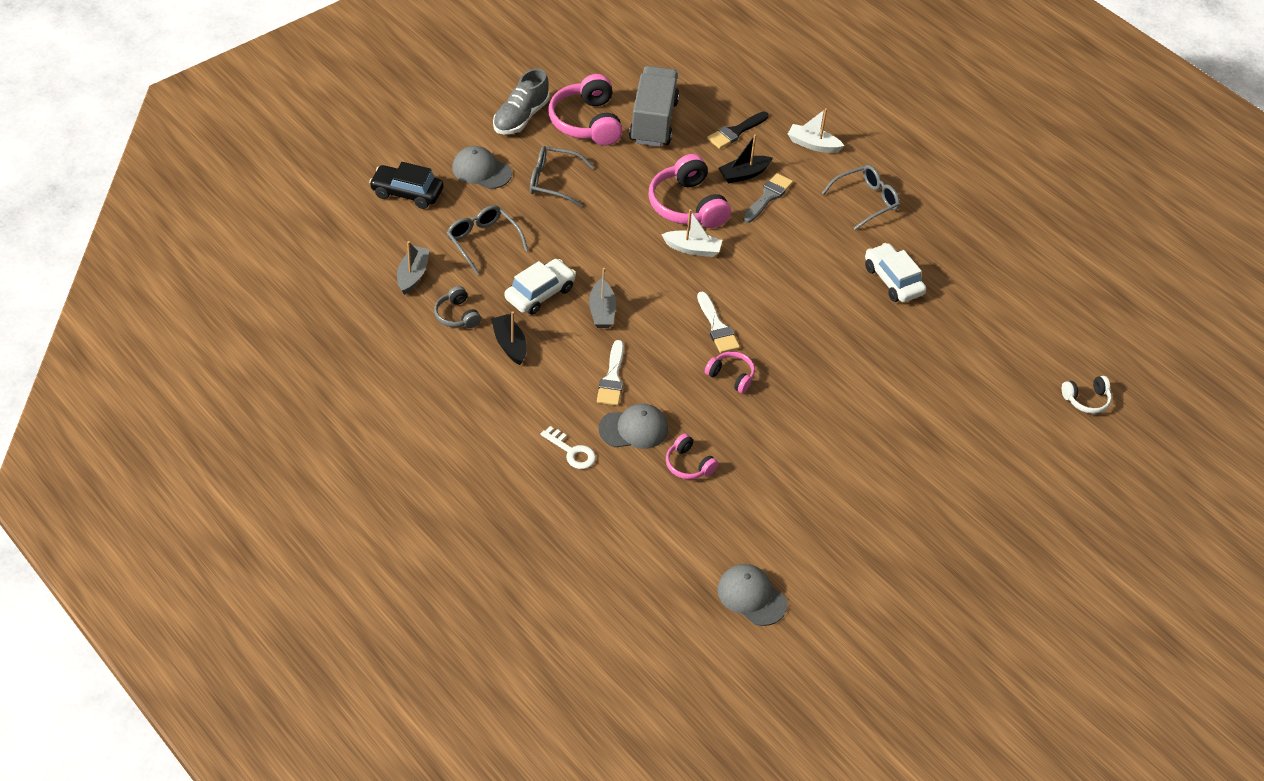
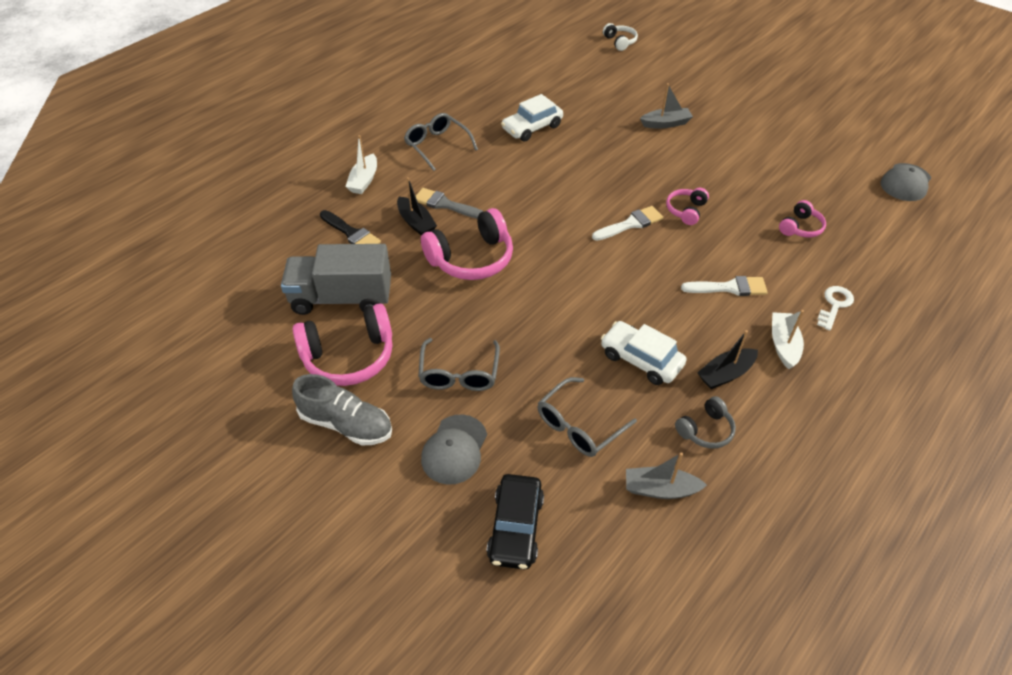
camera: 95 degrees left, 0 degrees up
grey boat [589,268,616,328] -> grey boat moved to [640,83,693,129]
grey cap [599,404,668,449] -> none
white boat [661,209,722,257] -> white boat moved to [772,310,804,369]

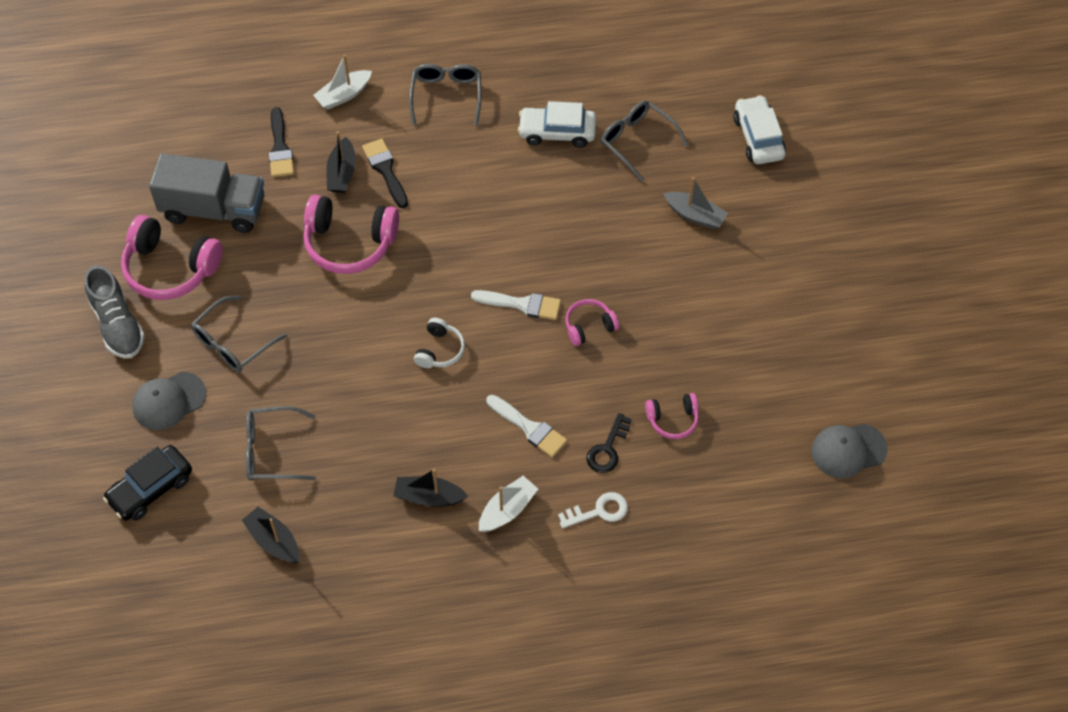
camera: 40 degrees right, 10 degrees up
grey truck [281,244,391,315] -> grey truck turned 150 degrees clockwise [149,153,264,233]
grey brush [416,188,484,219] -> black brush [362,139,408,208]
white car [601,321,687,385] -> white car moved to [733,95,786,164]
white headphones [603,23,638,51] -> white headphones moved to [414,318,465,368]
grey boat [626,452,707,499] -> black boat [242,507,300,563]
grey headphones [675,396,736,449] -> none
none -> black key [587,413,632,473]
none -> grey glasses [601,101,688,182]

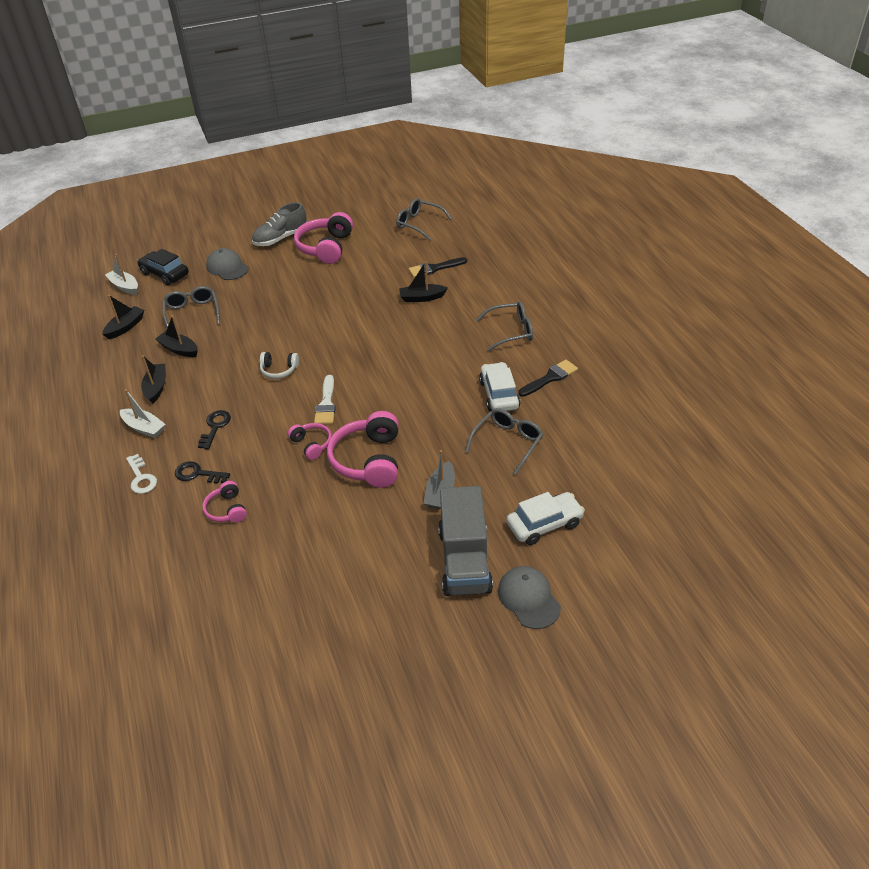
camera: 80 degrees right, 15 degrees down
grey truck [149,153,264,233] -> grey truck moved to [438,486,493,596]
grey glasses [191,295,287,372] -> grey glasses moved to [396,198,452,240]
pink headphones [303,195,399,274] -> pink headphones moved to [327,411,399,488]
white boat [313,55,372,109] -> white boat moved to [105,254,138,295]
black brush [362,139,408,208] -> black brush moved to [519,360,578,397]
white brush [487,395,567,458] -> black key [198,410,231,449]
grey cap [811,424,888,478] -> grey cap moved to [498,566,561,629]
none -> black boat [155,315,198,357]

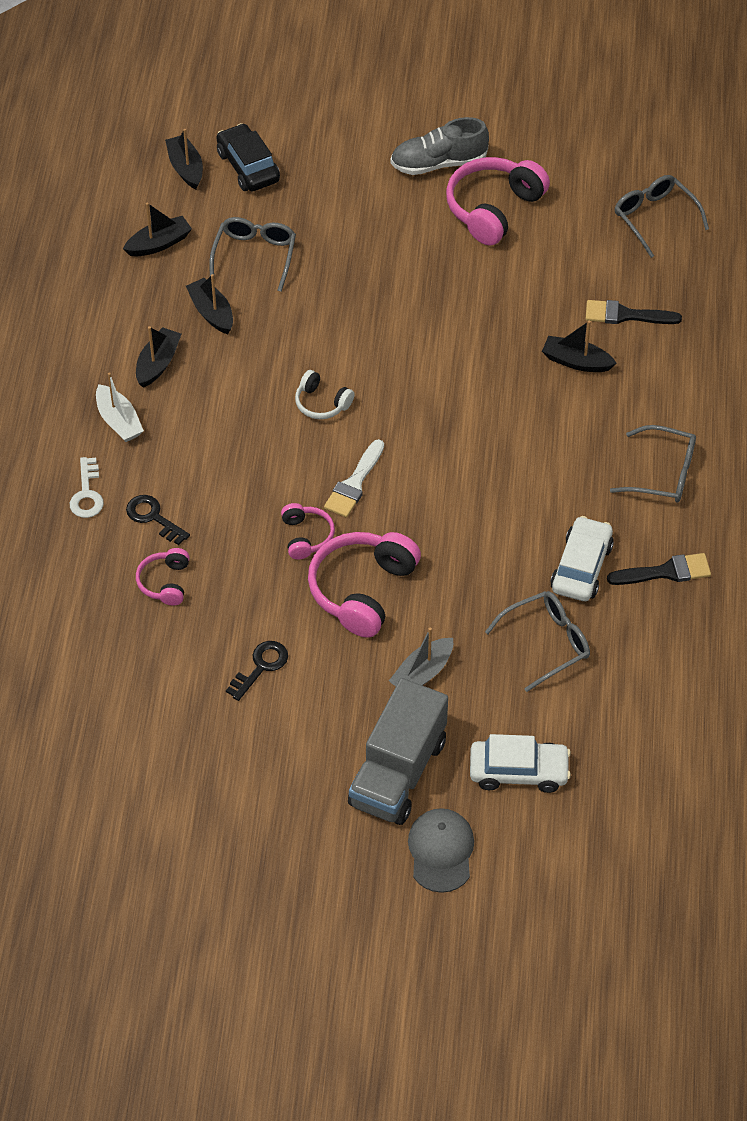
camera: 25 degrees right, 10 degrees up
white boat [105,254,138,295] -> black boat [165,129,203,189]
black key [198,410,231,449] -> black key moved to [226,641,288,701]
grey cap [206,248,249,280] -> none

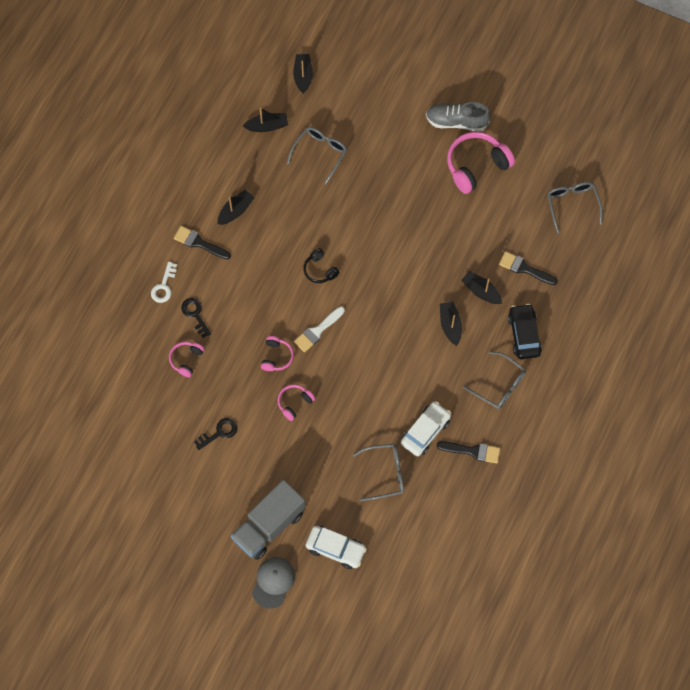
camera: 20 degrees right, 15 degrees up
white boat [96,372,144,442] -> black brush [174,226,231,260]
black boat [186,274,233,334] -> black boat moved to [440,301,462,346]
black car [216,123,280,191] -> black car moved to [508,304,542,359]
white headphones [295,370,355,419] -> black headphones [303,248,340,283]
pink headphones [308,532,421,638] -> pink headphones [277,384,315,421], size x0.53
grey boat [389,628,453,687] -> none

